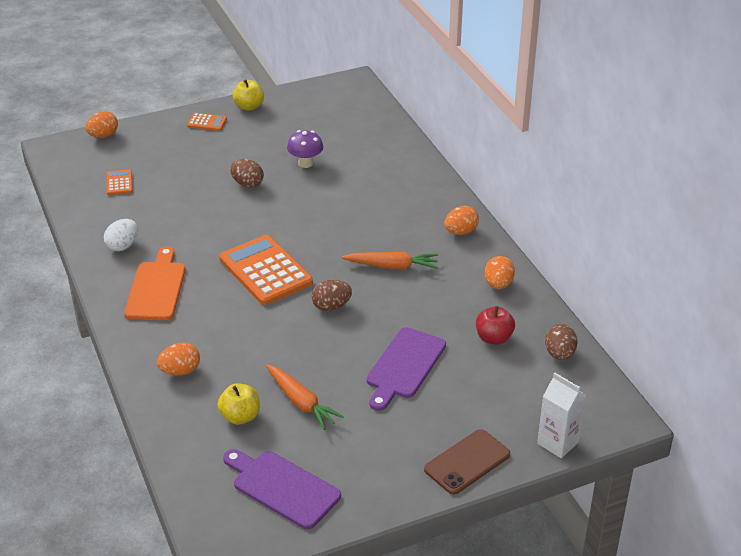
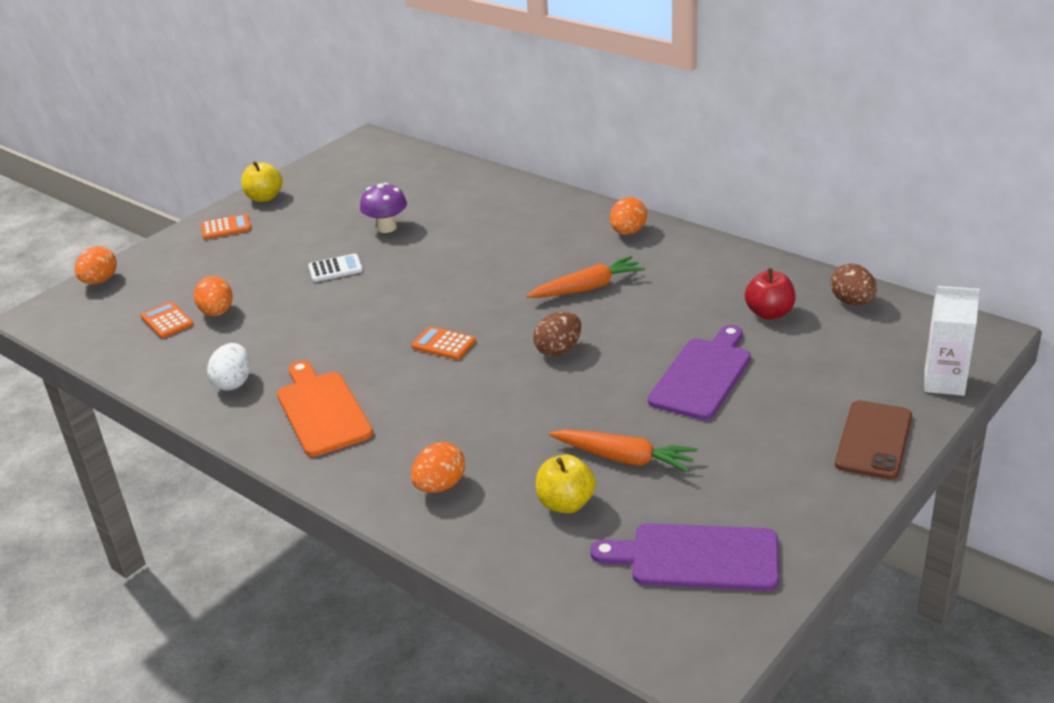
camera: 25 degrees left, 5 degrees down
orange calculator [219,235,313,305] -> orange calculator [411,326,476,360], size x0.46
brown egg [230,159,264,188] -> white calculator [308,253,363,282]
purple cutting board [366,327,446,411] -> purple cutting board turned 150 degrees counterclockwise [648,325,751,420]
orange egg [484,256,515,289] -> orange egg moved to [194,276,233,316]

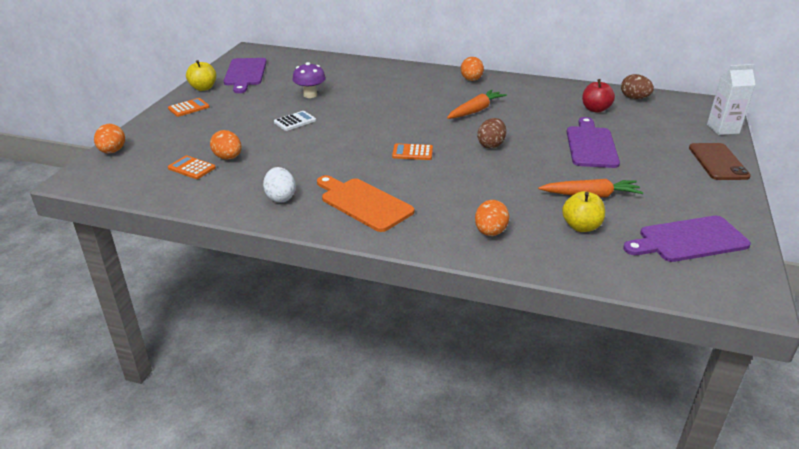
camera: 25 degrees left, 0 degrees up
none -> purple cutting board [224,58,267,93]

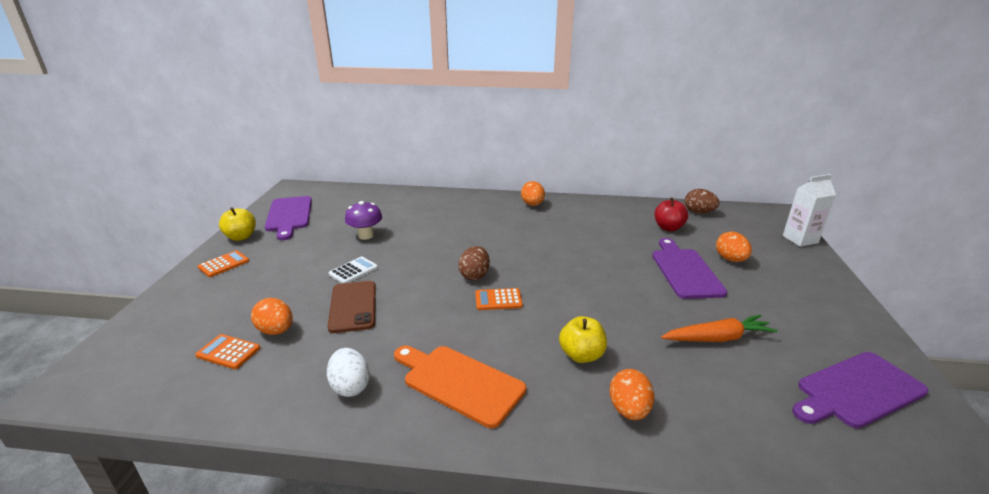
camera: 10 degrees left, 5 degrees down
orange egg [94,124,125,153] -> orange egg moved to [716,232,752,262]
orange carrot [447,89,507,119] -> none
brown egg [477,118,506,149] -> brown egg moved to [458,246,490,280]
yellow apple [562,191,605,232] -> yellow apple moved to [559,316,607,363]
brown phone [689,143,751,180] -> brown phone moved to [328,281,376,333]

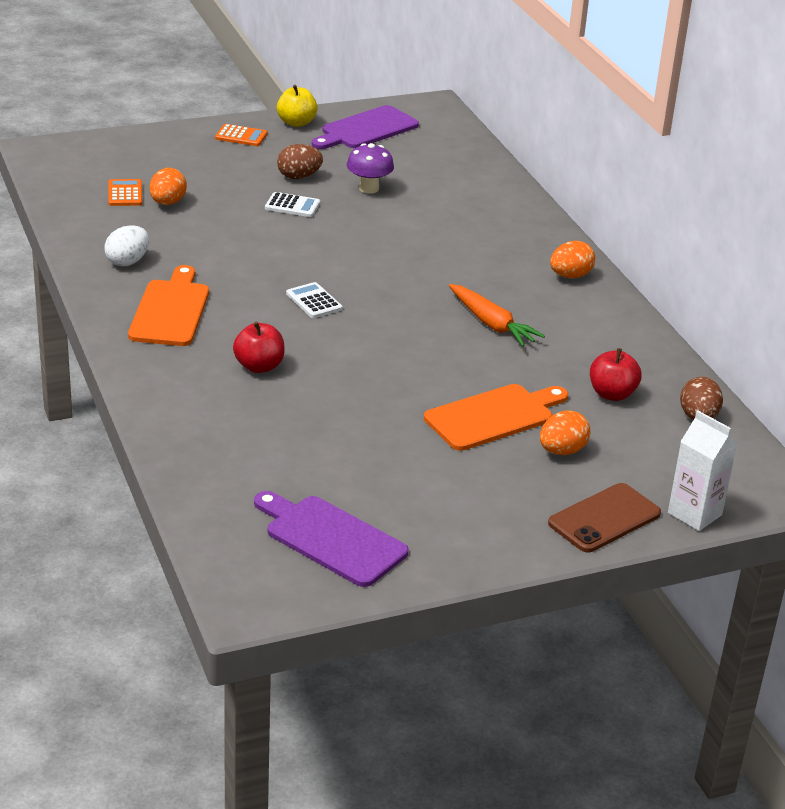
camera: 60 degrees right, 5 degrees up
brown phone [328,281,376,333] -> brown phone moved to [548,483,661,552]
brown egg [458,246,490,280] -> brown egg moved to [277,144,323,179]
orange calculator [475,288,523,310] -> white calculator [286,282,343,318]
yellow apple [559,316,607,363] -> red apple [233,322,285,373]
orange egg [609,369,654,420] -> none
purple cutting board [652,238,727,299] -> orange cutting board [424,384,568,451]
orange carrot [661,314,778,342] -> orange carrot moved to [449,284,545,346]

